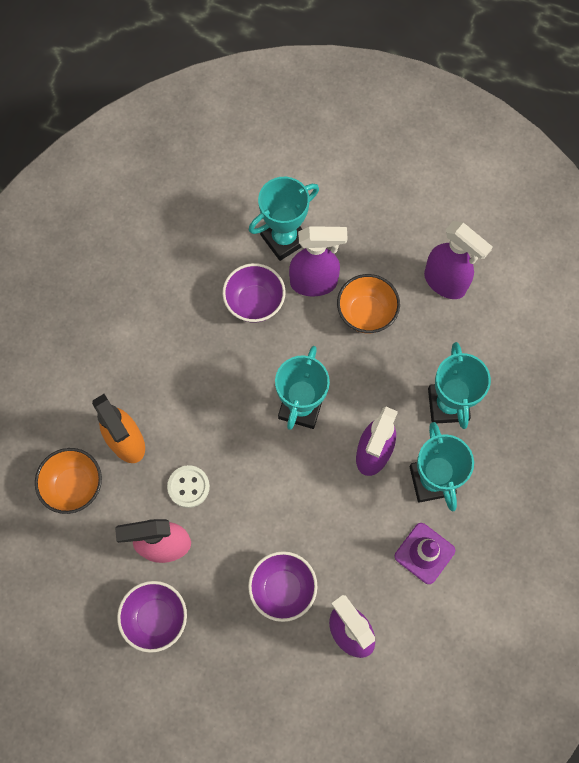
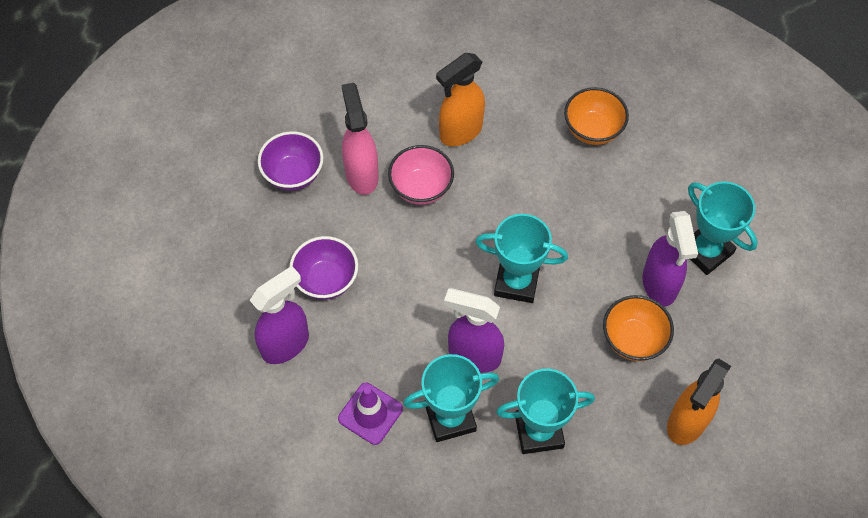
camera: 85 degrees right, 10 degrees down
orange bowl [35,448,102,514] -> orange bowl moved to [564,87,629,145]
white button [167,465,210,508] -> pink bowl [388,145,454,205]
purple bowl [222,263,286,323] -> none
purple spray bottle [424,221,493,299] -> orange spray bottle [667,359,731,445]

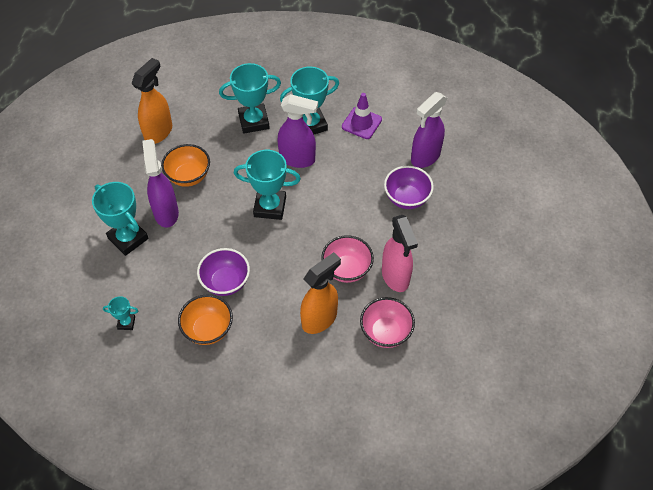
camera: 175 degrees right, 5 degrees down
purple bowl [258,131,323,191] -> purple bowl moved to [197,248,250,296]
none -> turquoise trophy [103,296,139,330]
none -> pink bowl [360,297,415,348]

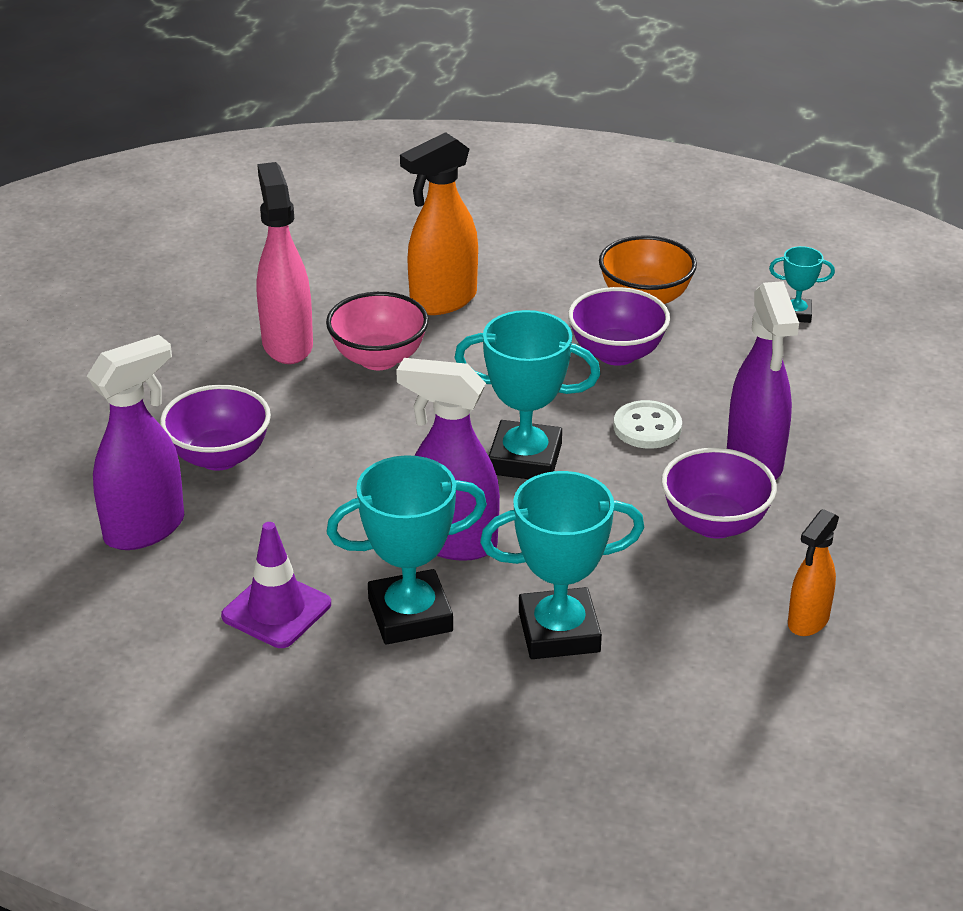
camera: 175 degrees left, 20 degrees down
turquoise trophy [92,182,149,256] -> none
orange spray bottle [131,58,172,144] -> orange spray bottle [788,509,839,636], size x0.61
orange bowl [161,144,210,187] -> purple bowl [661,448,777,539]
pink bowl [360,297,415,348] -> none
none -> white button [613,400,682,449]

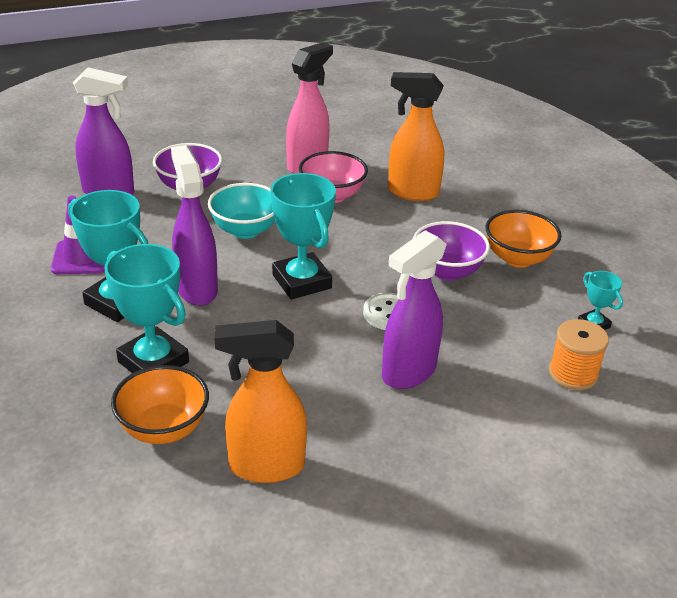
camera: 50 degrees right, 0 degrees up
purple bowl [661,448,777,539] -> none
orange spray bottle [788,509,839,636] -> orange spray bottle [215,320,307,483], size x1.65
none -> orange bowl [111,365,209,444]
none -> turquoise bowl [208,183,275,239]
none -> orange spool [549,319,609,390]

